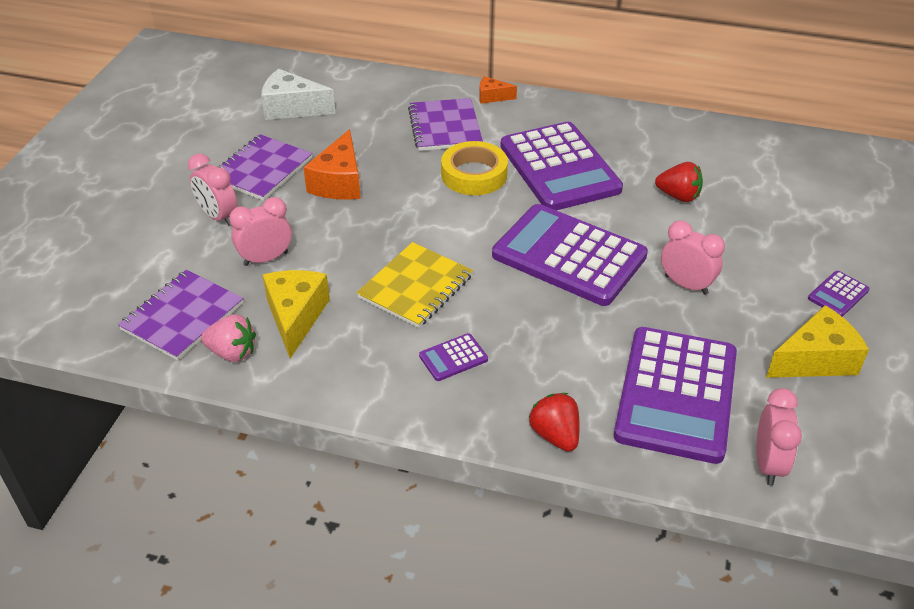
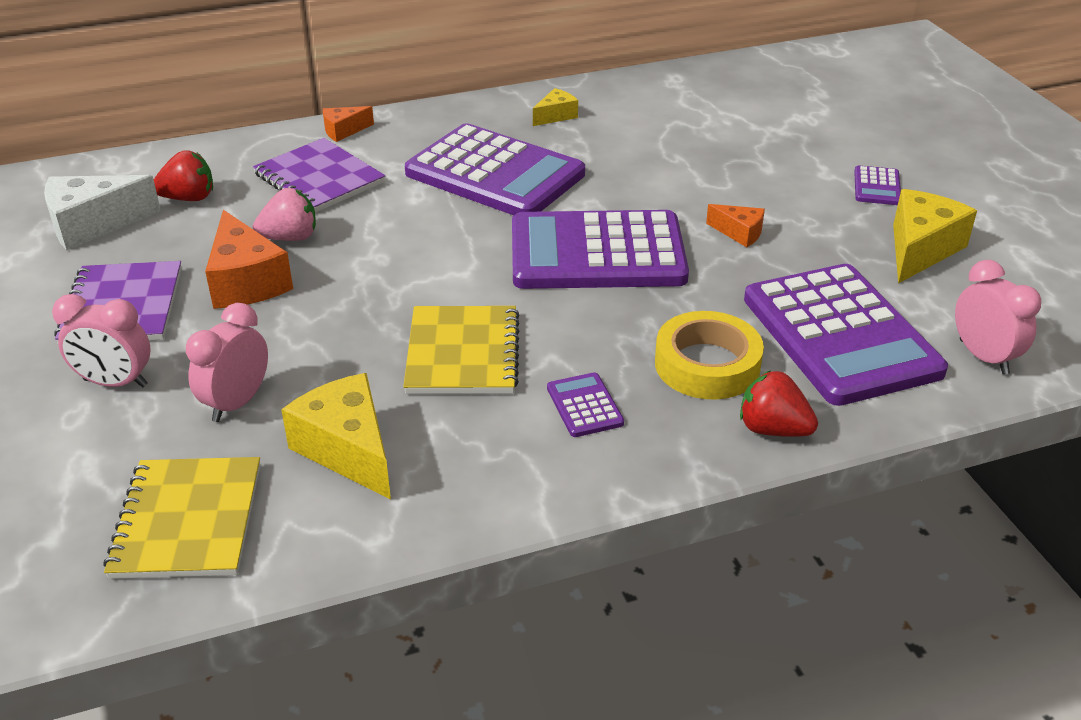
camera: 35 degrees left, 5 degrees down
purple notebook [118,270,244,360] -> yellow notebook [103,457,260,579]
pink strawberry [201,315,256,362] -> pink strawberry moved to [253,188,316,241]
purple calculator [419,333,488,381] -> purple calculator turned 135 degrees clockwise [547,372,624,437]
yellow tape [441,141,508,195] -> yellow tape moved to [655,311,764,400]
red strawberry [655,162,703,202] -> red strawberry moved to [154,150,213,201]
pink clock [661,221,725,295] -> orange cheese [706,204,765,247]
none -> yellow cheese [533,88,578,126]

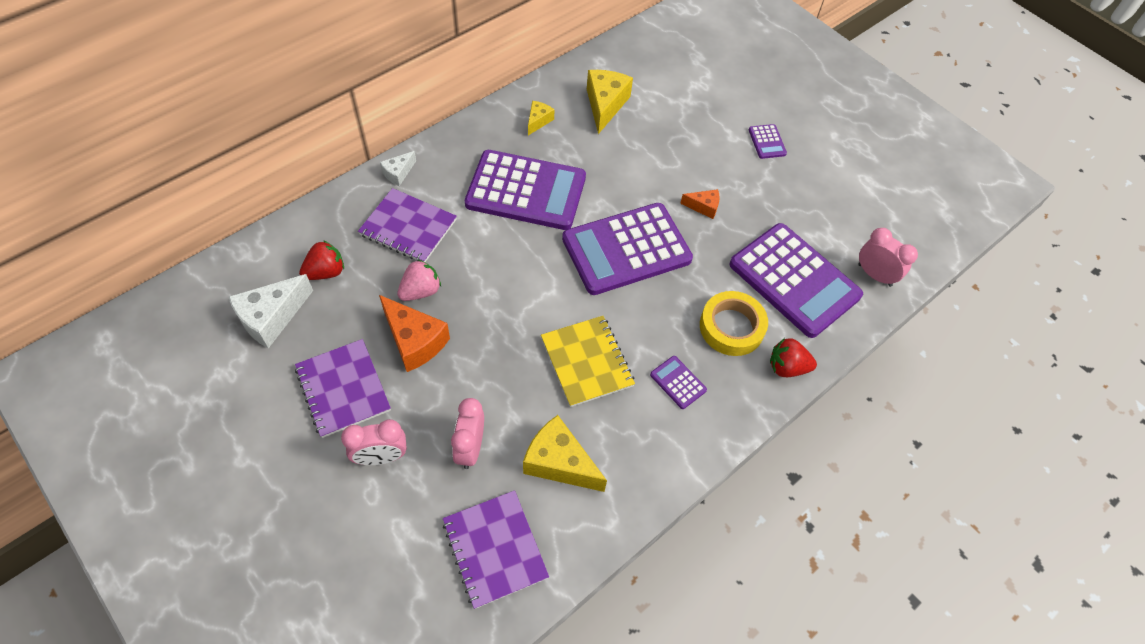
camera: 25 degrees left, 20 degrees up
yellow notebook [103,457,260,579] -> purple notebook [443,490,549,609]
orange cheese [323,106,374,142] -> white cheese [380,151,416,186]
yellow cheese [893,189,977,283] -> yellow cheese moved to [587,70,633,134]

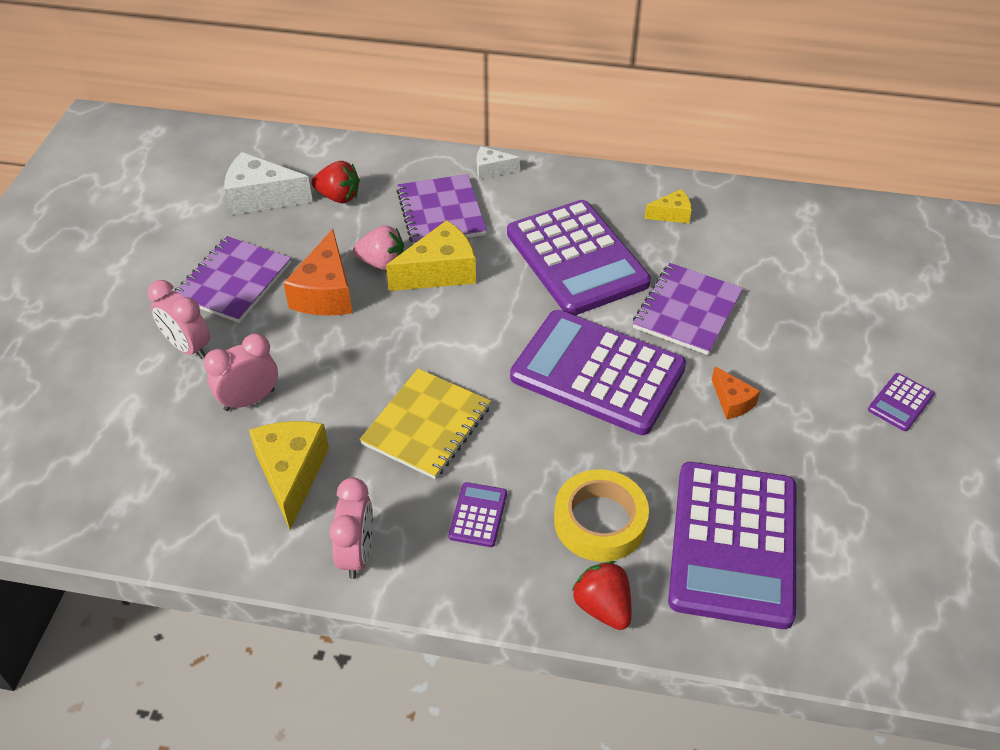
camera: 55 degrees right, 10 degrees down
purple notebook [443,490,549,609] -> purple notebook moved to [633,263,743,355]
yellow cheese [587,70,633,134] -> yellow cheese moved to [386,220,476,291]
pink clock [858,228,918,287] -> pink clock moved to [329,477,373,579]

